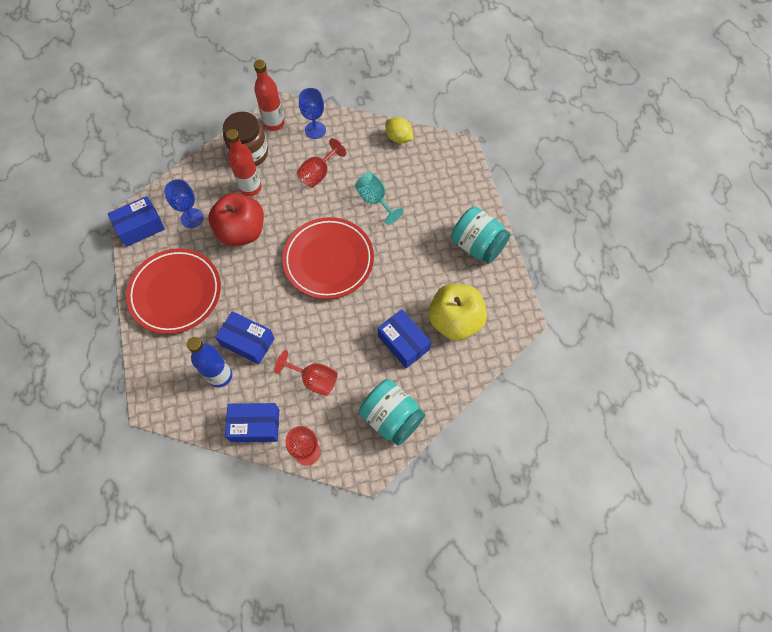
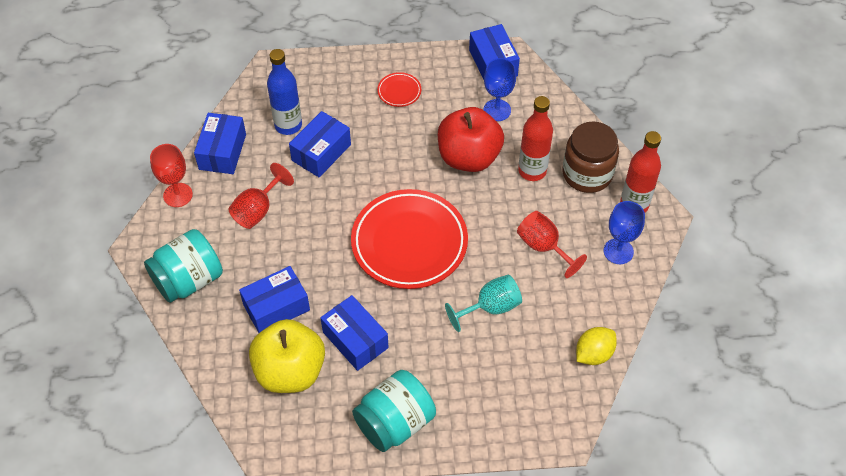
camera: 100 degrees right, 10 degrees down
red plate [126,248,221,334] -> red plate [377,72,421,107], size x0.41
none -> blue box [321,295,389,371]

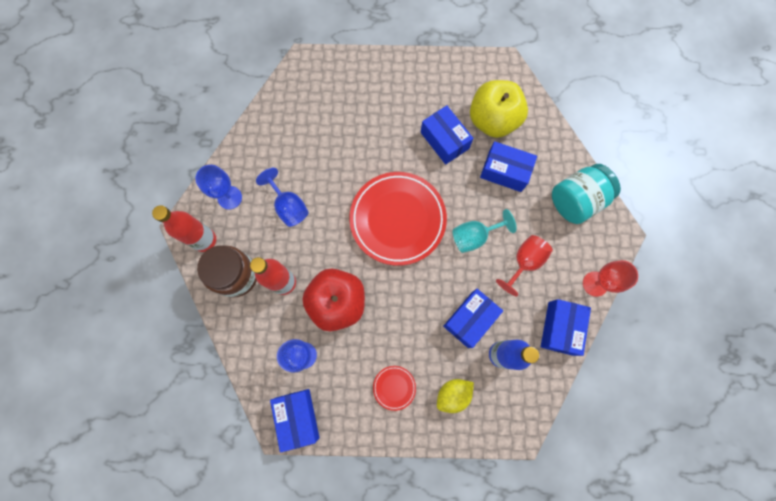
camera: 175 degrees left, 20 degrees up
blue box [239,266,310,333] -> blue box turned 45 degrees clockwise [480,141,537,192]
turquoise jar [352,370,436,452] -> none
turquoise goblet [445,275,522,332] -> turquoise goblet moved to [453,209,517,253]
red goblet [517,211,587,278] -> blue goblet [256,168,309,227]
yellow lemon [576,327,617,365] -> yellow lemon moved to [437,379,474,413]

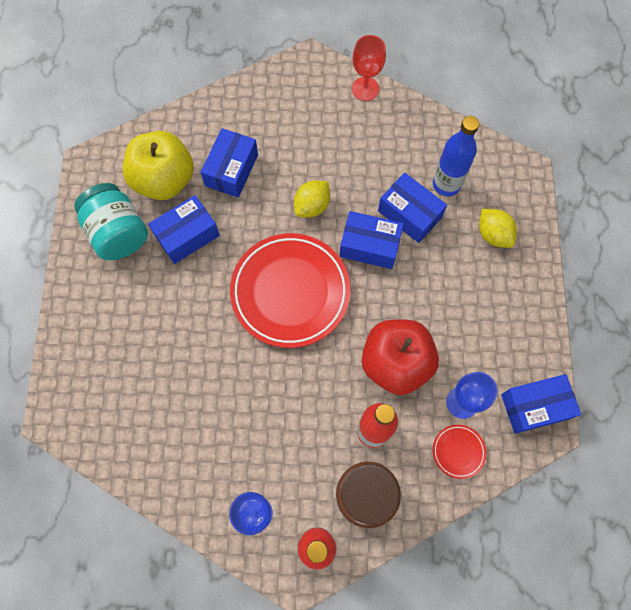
camera: 90 degrees left, 5 degrees down
blue goblet [256,168,309,227] -> none
red plate [373,366,416,411] -> red plate moved to [433,425,486,479]
turquoise goblet [453,209,517,253] -> yellow lemon [294,180,330,218]
red goblet [496,235,553,296] -> none
blue box [541,299,591,356] -> blue box moved to [339,211,404,269]
turquoise jar [552,164,621,224] -> turquoise jar moved to [74,183,148,260]

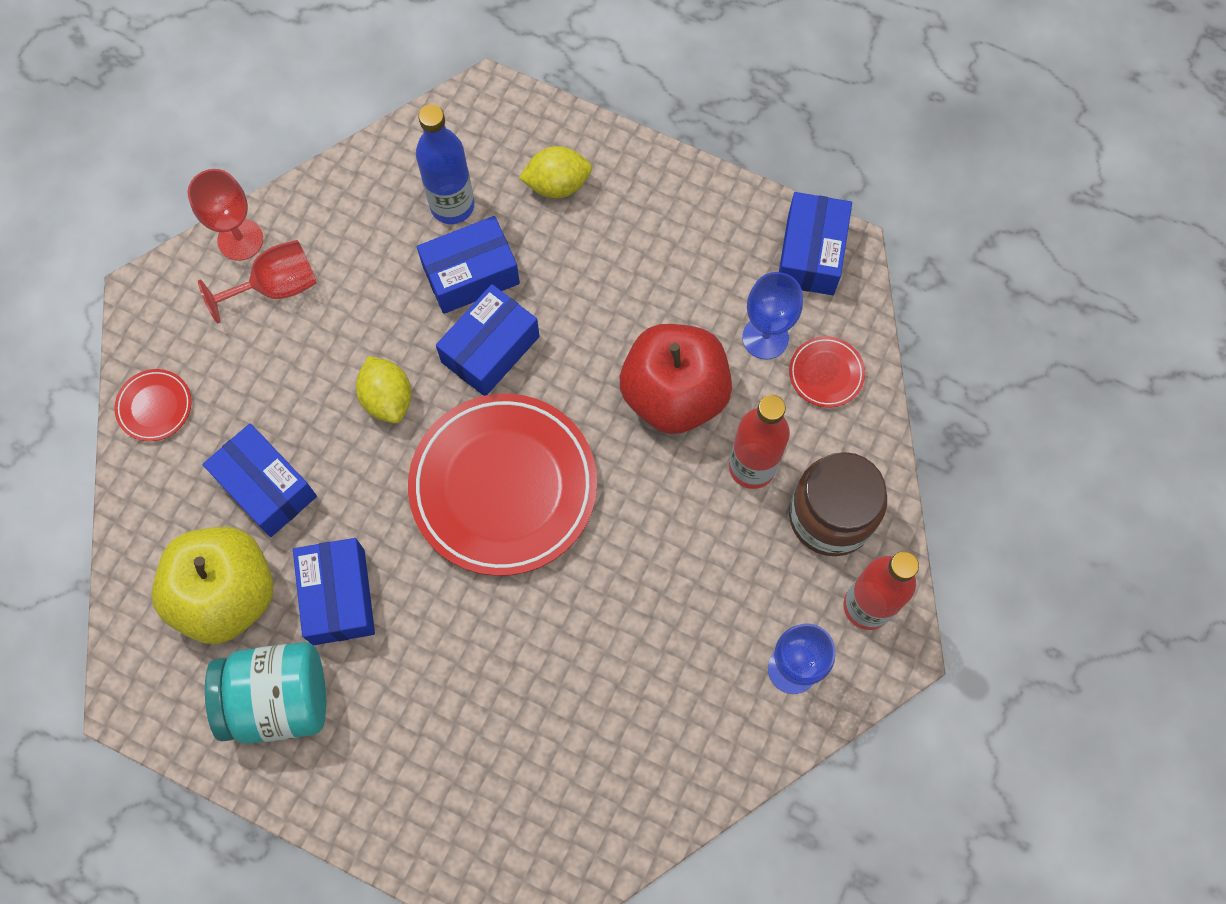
camera: 65 degrees left, 0 degrees up
none -> red plate [114,369,192,441]
none -> red goblet [198,240,317,323]

